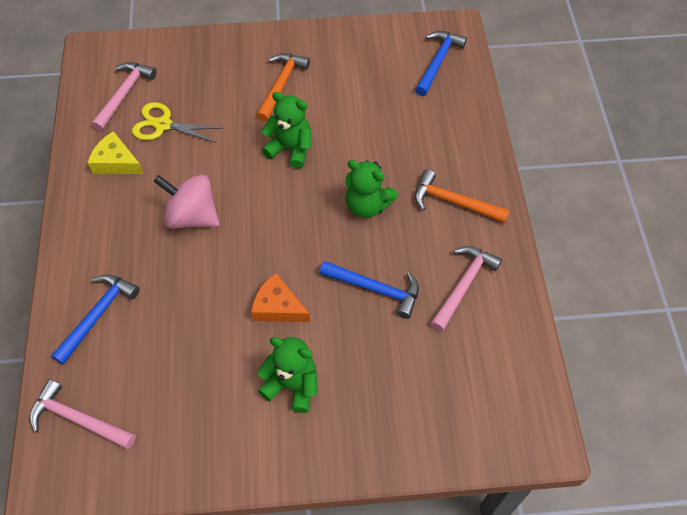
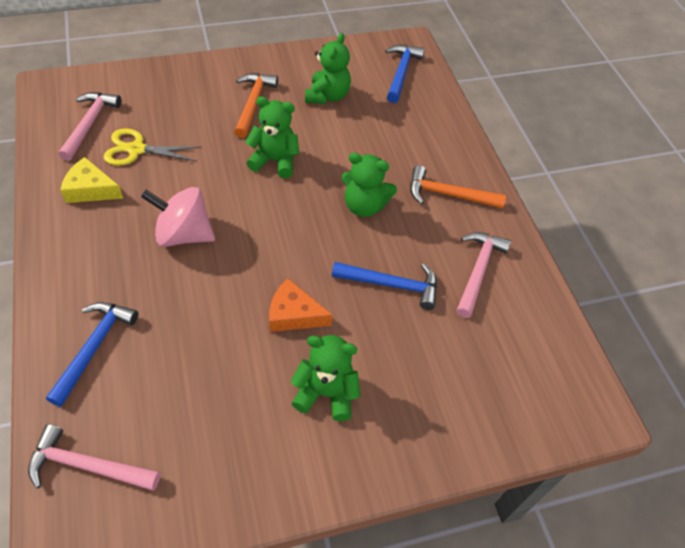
camera: 15 degrees left, 5 degrees down
none -> green teddy bear [305,33,351,104]

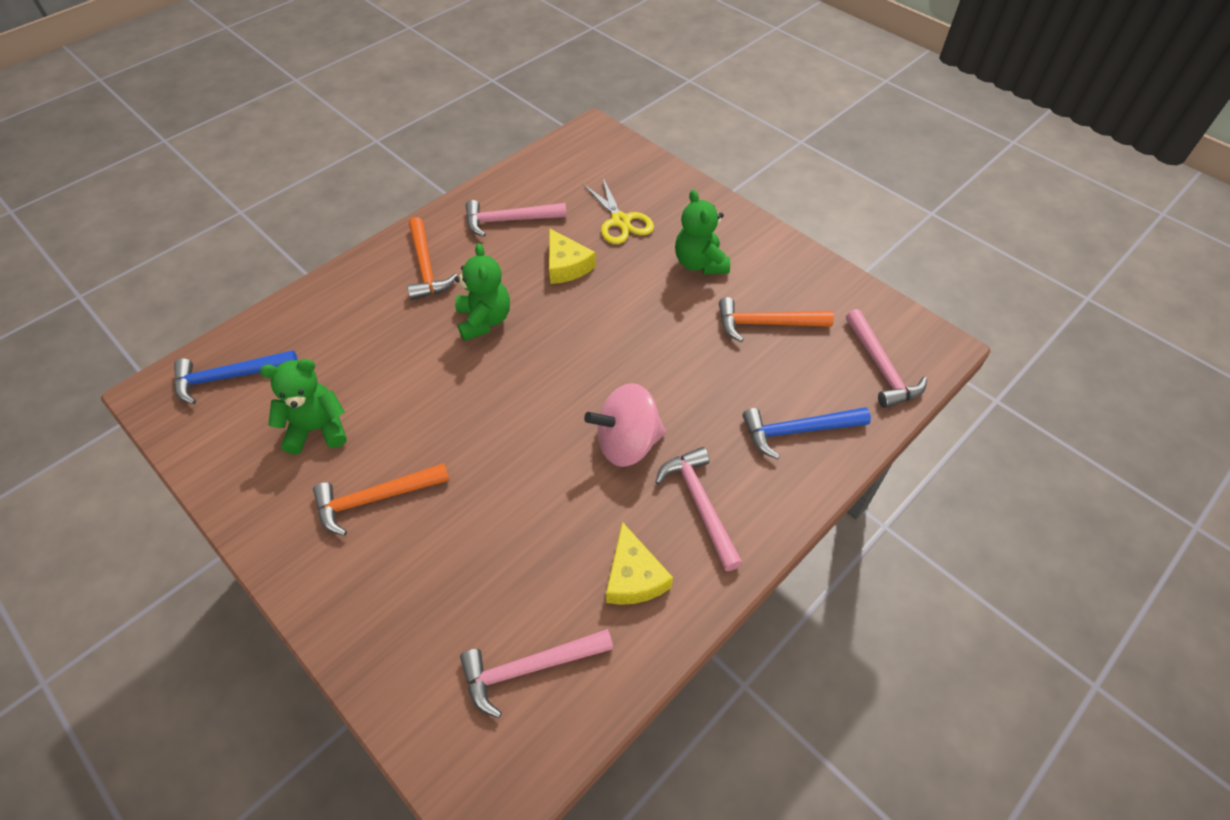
camera: 115 degrees left, 0 degrees up
yellow scissors [104,128,202,166] -> yellow scissors moved to [583,176,654,244]
pink spinning top [141,187,215,247] -> pink spinning top turned 90 degrees clockwise [584,383,666,467]
green teddy bear [245,96,299,178] -> none
orange cheese [269,278,332,332] -> none
blue hammer [332,262,437,310] -> yellow cheese [549,228,596,284]
none -> pink hammer [655,447,743,571]
none -> orange hammer [719,297,834,342]

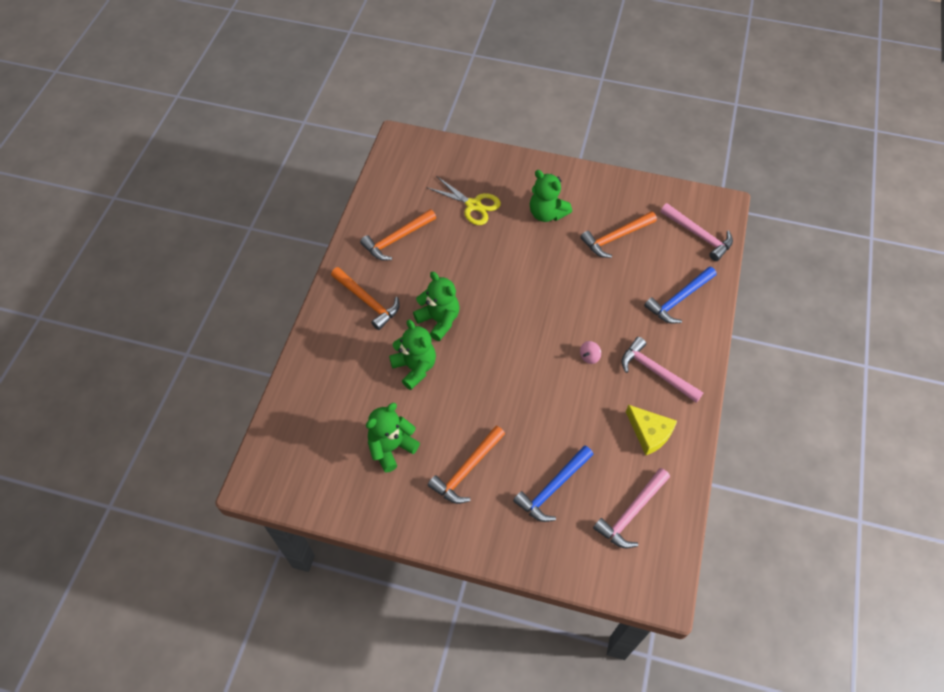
camera: 30 degrees left, 5 degrees up
blue hammer [174,350,298,404] -> blue hammer moved to [513,446,593,522]
pink hammer [466,200,567,237] -> orange hammer [360,209,436,261]
yellow cheese [549,228,596,284] -> none
pink spinning top [584,383,666,467] -> pink spinning top [580,341,601,364], size x0.41
none -> green teddy bear [389,320,436,390]

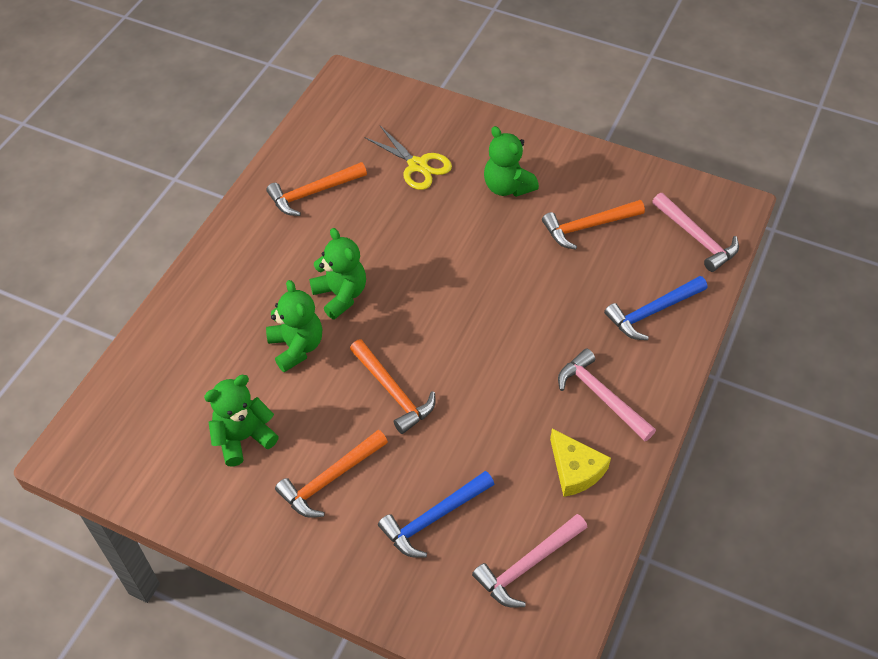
camera: 10 degrees right, 5 degrees down
orange hammer [331,267,400,330] -> orange hammer moved to [350,339,435,434]
pink spinning top [580,341,601,364] -> none

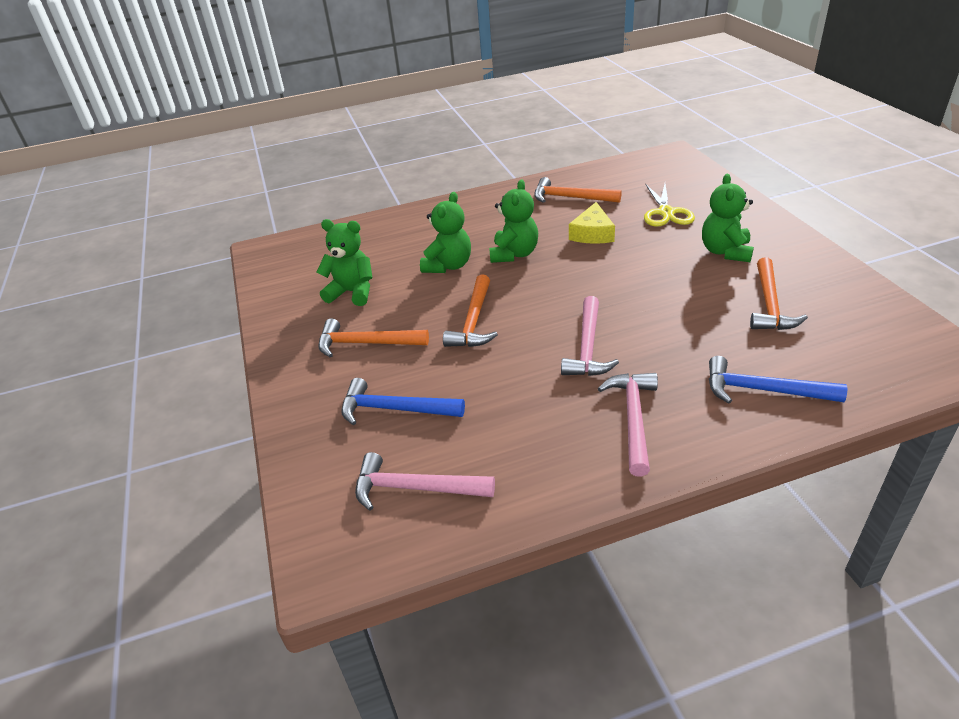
camera: 50 degrees right, 15 degrees down
orange hammer [542,200,645,250] -> orange hammer turned 105 degrees counterclockwise [750,257,808,330]
yellow cheese [550,429,611,497] -> yellow cheese moved to [569,202,615,244]
pink hammer [652,193,739,272] -> pink hammer moved to [561,296,619,376]

